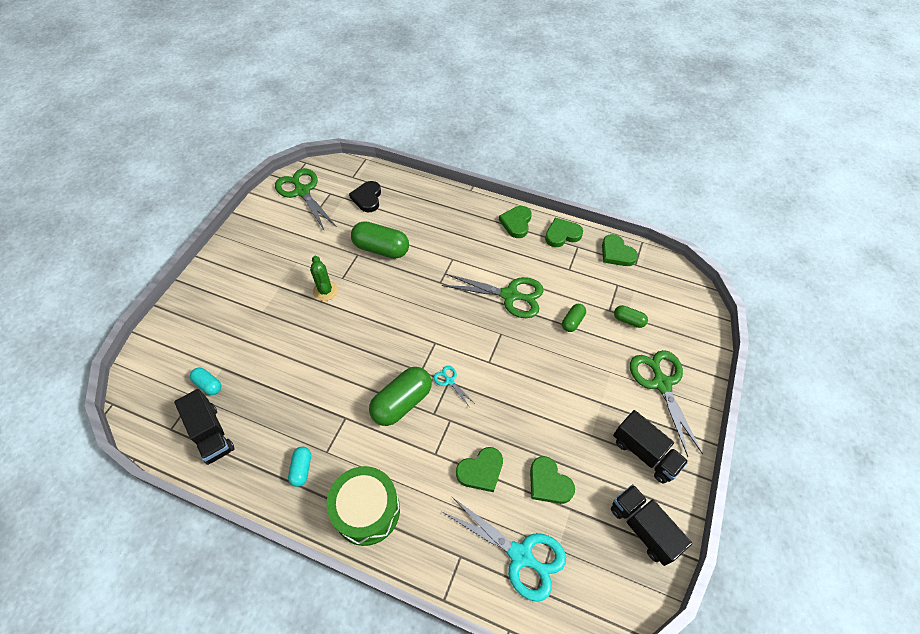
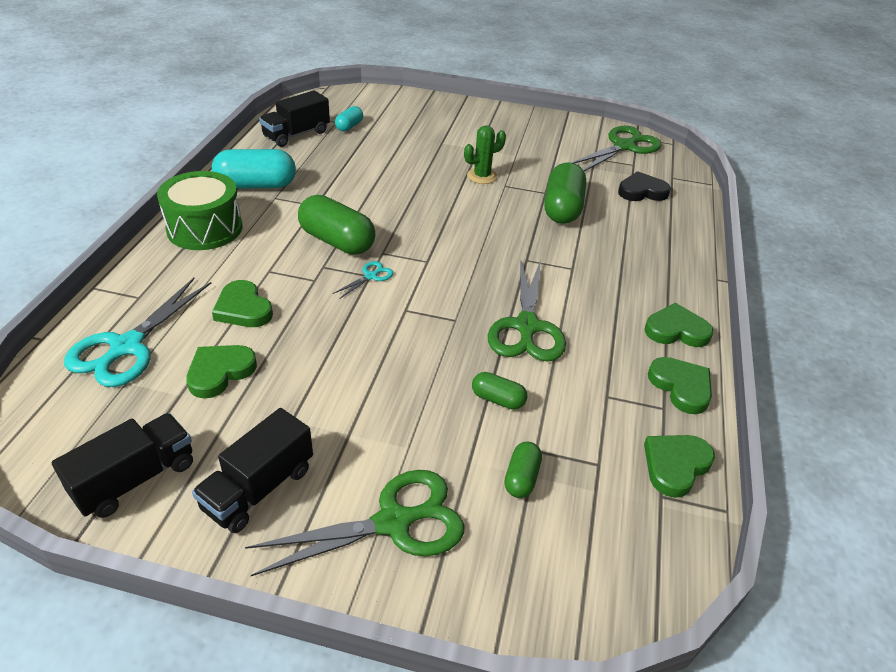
camera: 80 degrees right, 15 degrees down
turquoise capsule [288,447,311,487] -> turquoise capsule [212,149,296,189], size x1.93

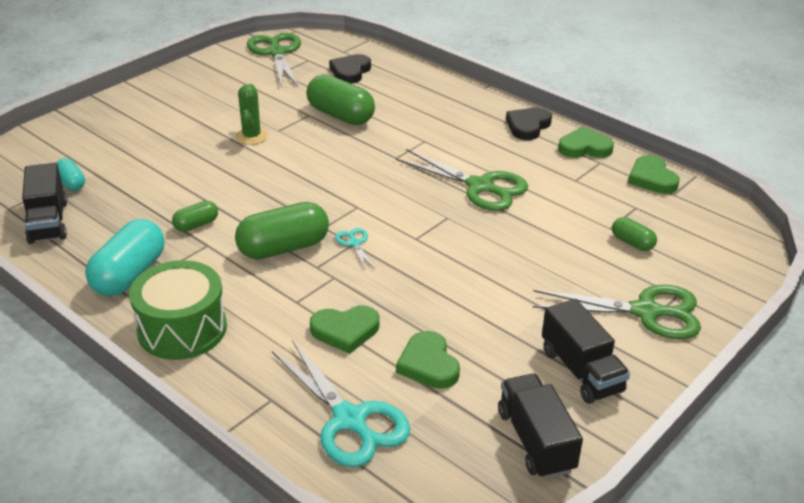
camera: 60 degrees left, 5 degrees down
green scissors [245,470,464,576] -> green scissors turned 90 degrees clockwise [533,285,701,339]
green capsule [472,372,527,410] -> green capsule moved to [172,201,218,232]
green heart [645,303,713,347] -> black heart [506,108,552,140]

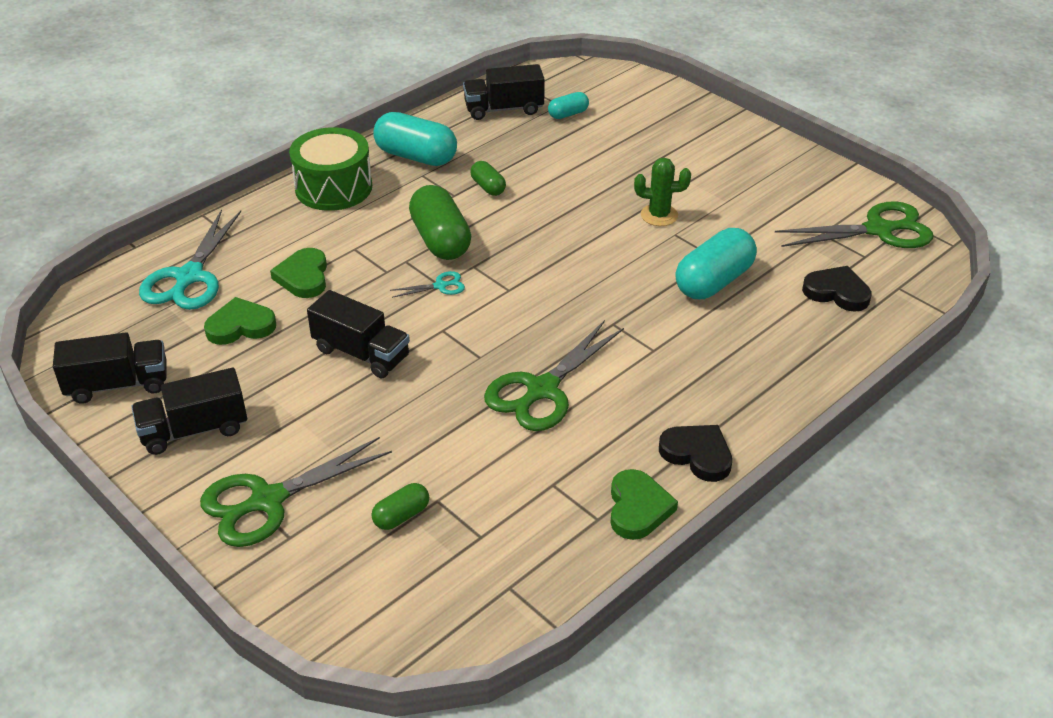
camera: 95 degrees right, 5 degrees up
turquoise scissors [272,340,410,467] -> turquoise scissors turned 45 degrees counterclockwise [139,209,241,310]
green capsule [307,74,375,125] -> turquoise capsule [675,228,757,299]
green scissors [533,285,701,339] -> green scissors turned 45 degrees clockwise [200,437,392,547]
green heart [628,155,680,194] -> none
none -> black truck [307,290,410,378]

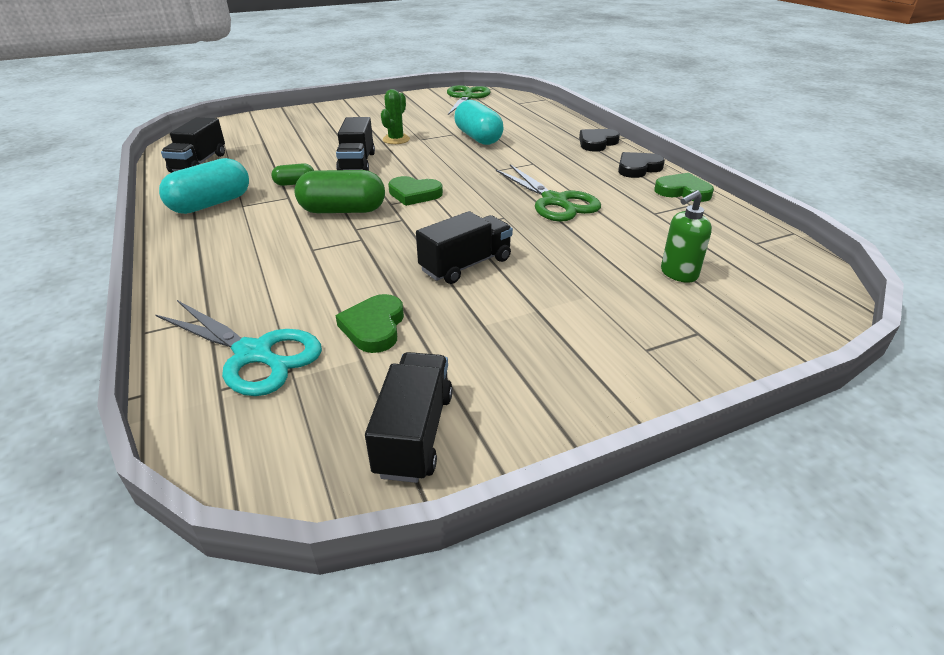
camera: 70 degrees left, 5 degrees down
black truck [131,368,247,455] -> black truck moved to [336,117,375,171]
green scissors [200,437,392,547] -> none
green heart [270,248,327,298] -> green heart moved to [388,176,443,206]
green drum [289,127,372,211] -> none
green capsule [372,483,429,530] -> green soap dispenser [661,190,712,283]
turquoise scissors [390,271,465,298] -> none
turquoise capsule [548,92,589,119] -> none
black heart [802,266,872,312] -> black heart moved to [579,129,620,152]

